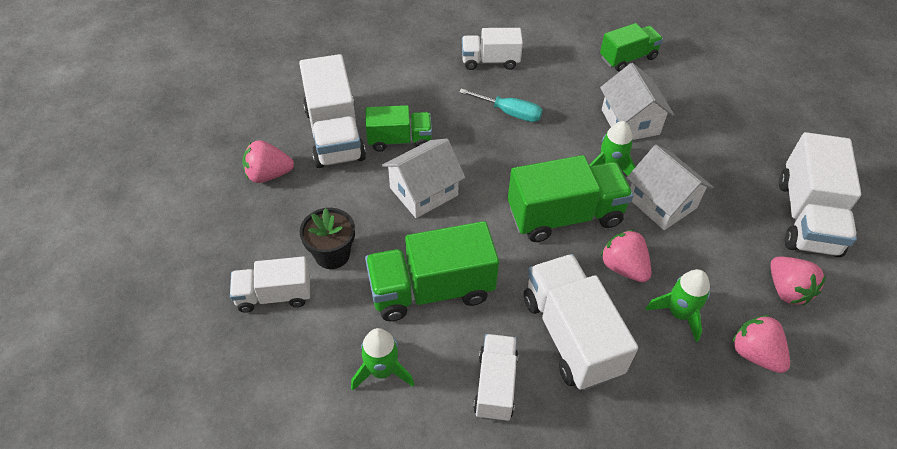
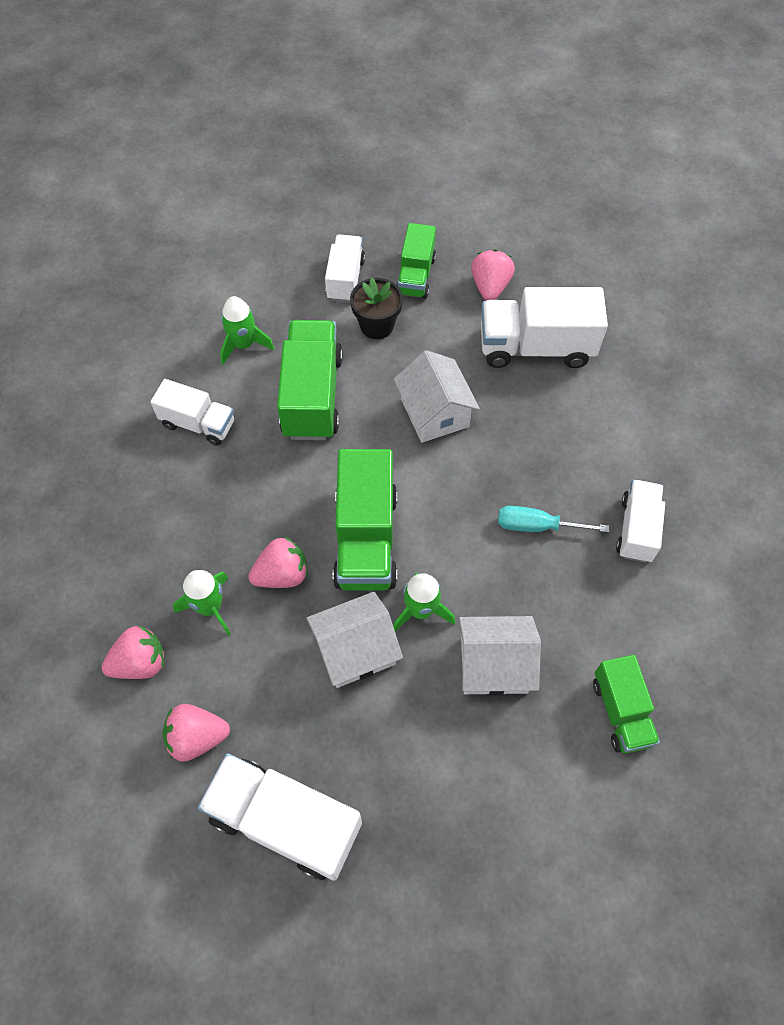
camera: 105 degrees right, 10 degrees up
green truck [366,105,432,152] -> green truck moved to [396,223,436,299]
turquoise screwdriver [459,89,543,122] -> turquoise screwdriver turned 60 degrees clockwise [498,506,609,532]
white truck [524,254,638,390] -> none

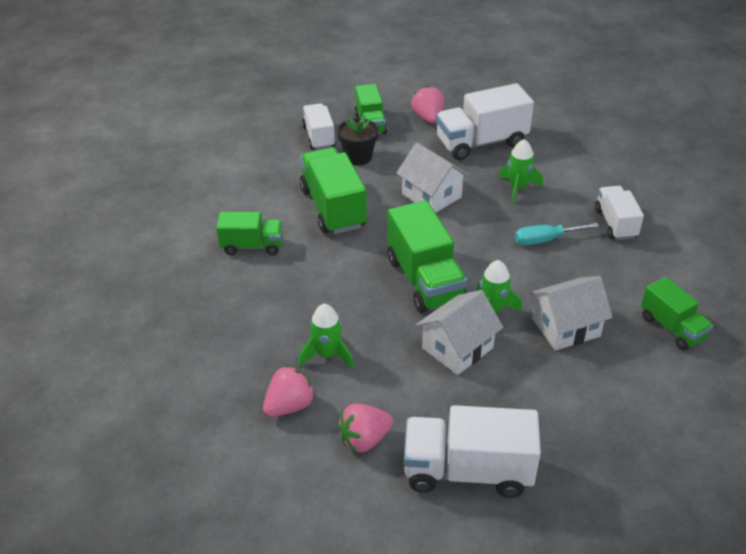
camera: 20 degrees left, 20 degrees down
white truck [150,379,234,446] -> green truck [216,212,283,255]
green rocket [220,296,274,365] -> green rocket moved to [499,139,543,204]
pink strawberry [248,537,308,588] -> none

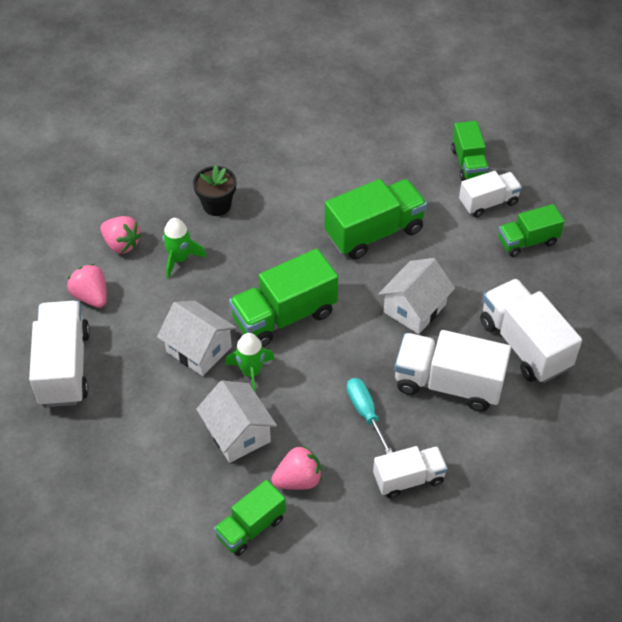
camera: 80 degrees right, 10 degrees up
green truck [216,212,283,255] -> green truck moved to [451,121,489,181]
black flower pot [337,115,379,166] -> black flower pot moved to [193,165,236,216]
pink strawberry [411,86,444,124] -> pink strawberry moved to [271,445,322,490]
green rocket [499,139,543,204] -> white truck [394,330,511,412]

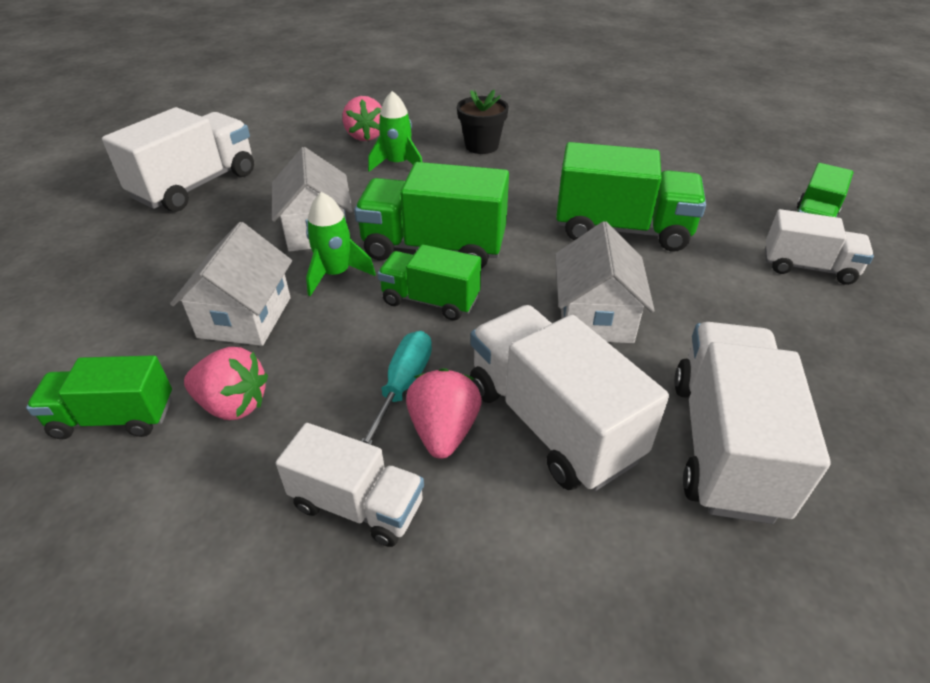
camera: 40 degrees right, 10 degrees down
pink strawberry [67,264,107,308] -> pink strawberry moved to [406,368,482,459]
white house [379,258,455,334] -> white house turned 75 degrees counterclockwise [555,221,655,343]
green truck [499,204,565,257] -> green truck moved to [377,244,481,321]

